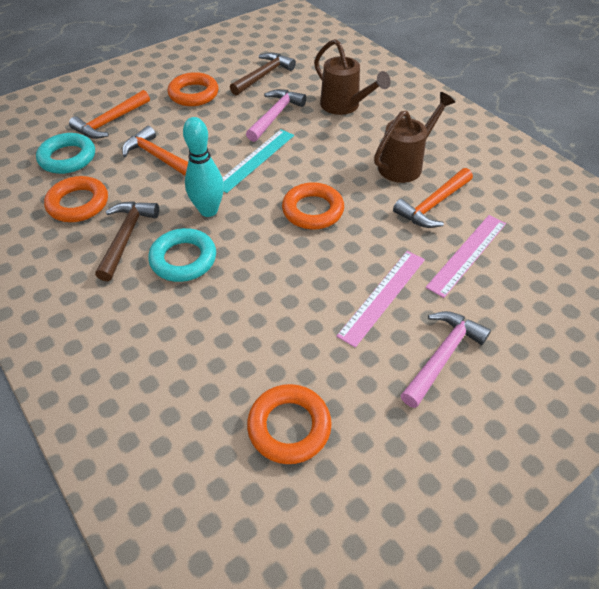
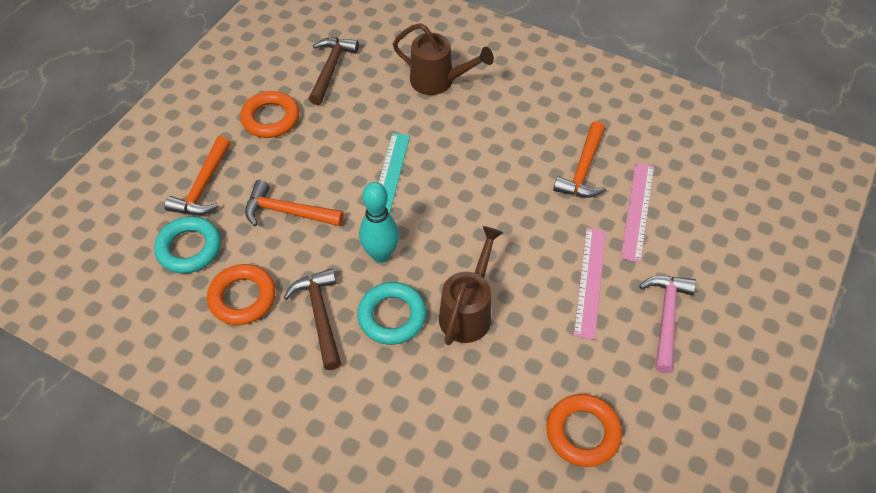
camera: 25 degrees left, 5 degrees up
pink hammer [246,89,306,142] -> none
orange ring [282,182,344,229] -> none
brown watering can [374,92,455,183] -> brown watering can moved to [439,226,503,345]

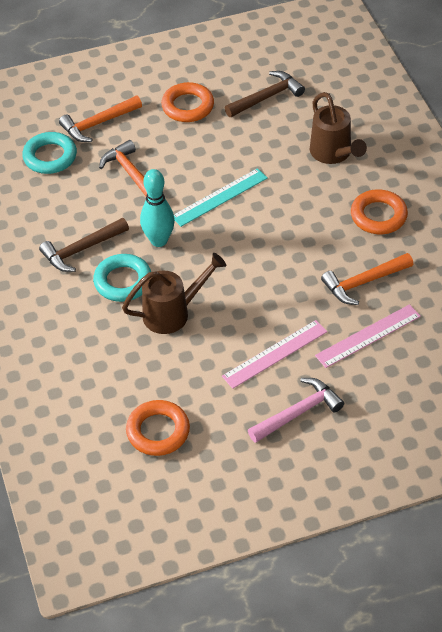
camera: 45 degrees right, 5 degrees down
orange ring [207,264,276,325] -> orange ring moved to [351,189,408,234]
brown hammer [284,268,341,370] -> brown hammer turned 150 degrees counterclockwise [39,218,129,272]

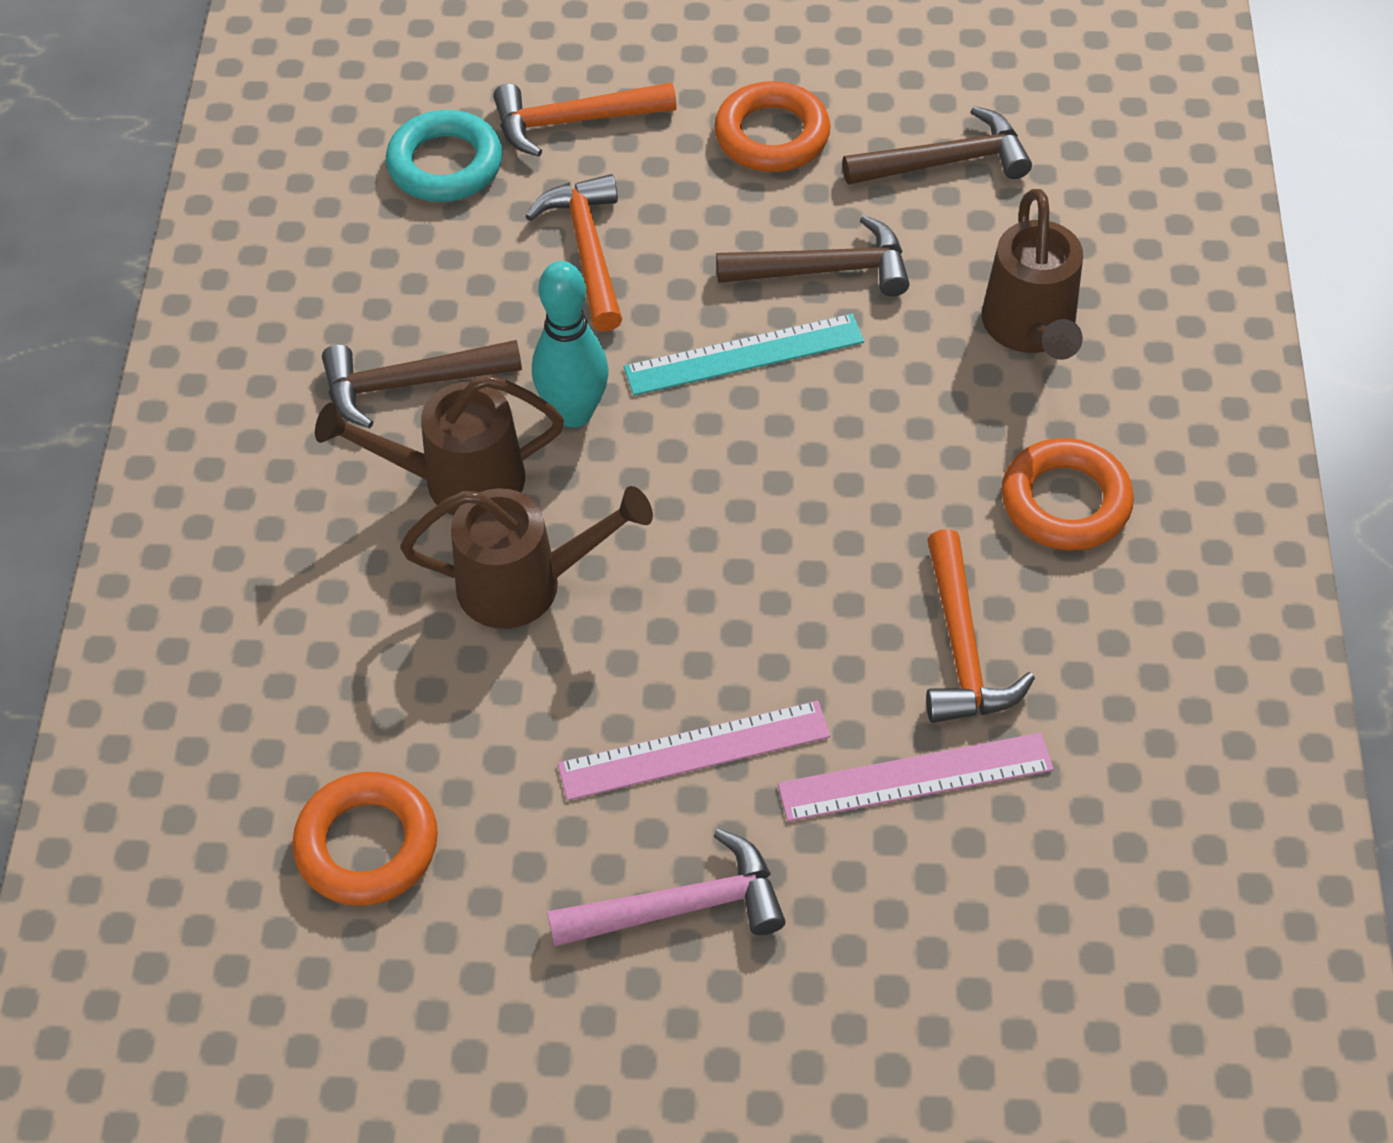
camera: 20 degrees right, 5 degrees up
turquoise ring [93,254,151,302] -> brown watering can [315,375,564,515]
orange hammer [321,253,413,305] -> orange hammer turned 90 degrees counterclockwise [926,529,1035,723]
none -> brown hammer [716,215,910,296]

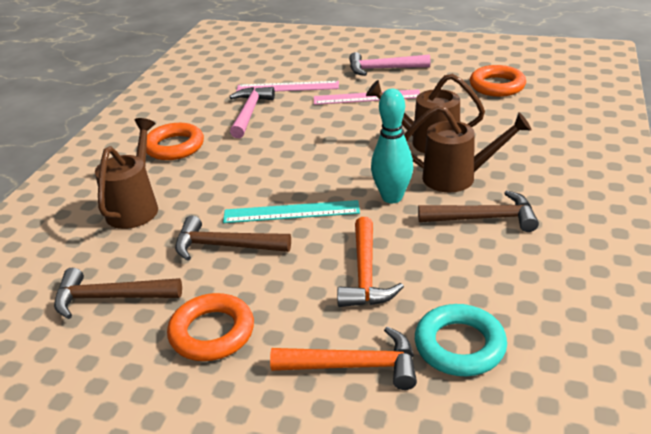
camera: 165 degrees left, 20 degrees down
orange hammer [926,529,1035,723] -> pink hammer [229,87,275,138]

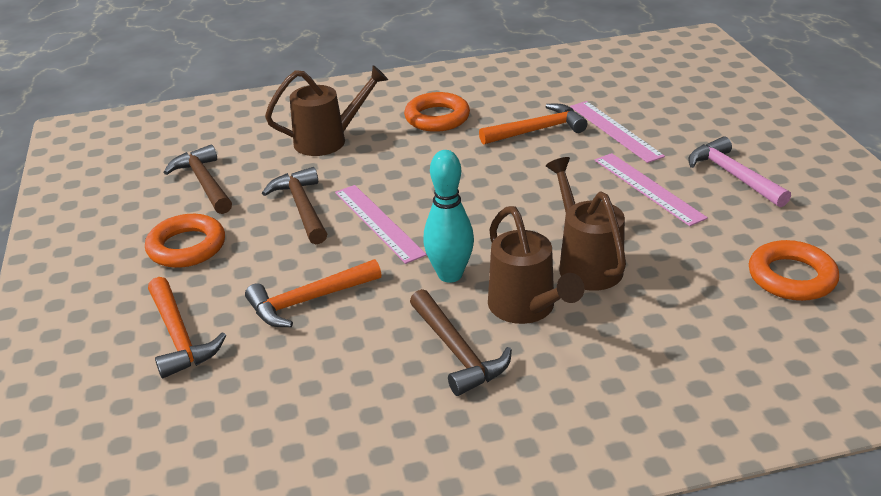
camera: 60 degrees right, 0 degrees up
turquoise ruler [223,200,360,223] -> pink ruler [335,185,427,264]
pink hammer [229,87,275,138] -> orange hammer [479,104,587,145]
turquoise ring [415,304,507,376] -> none

